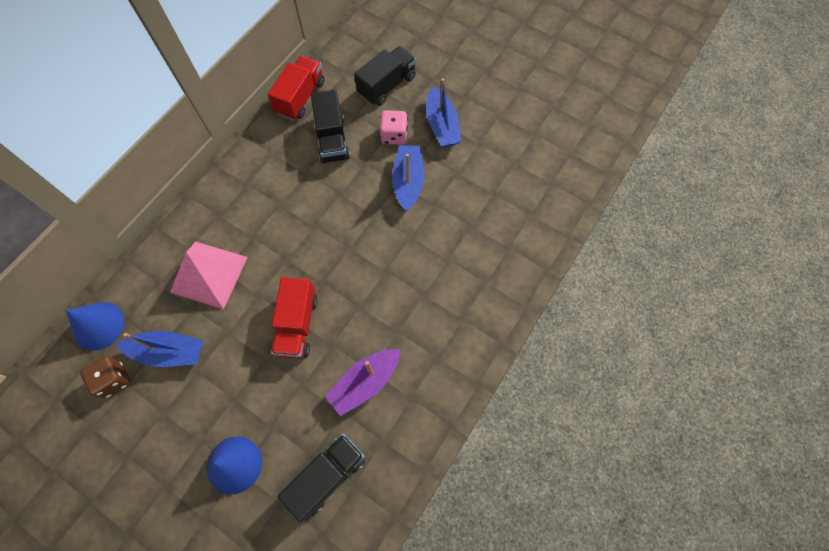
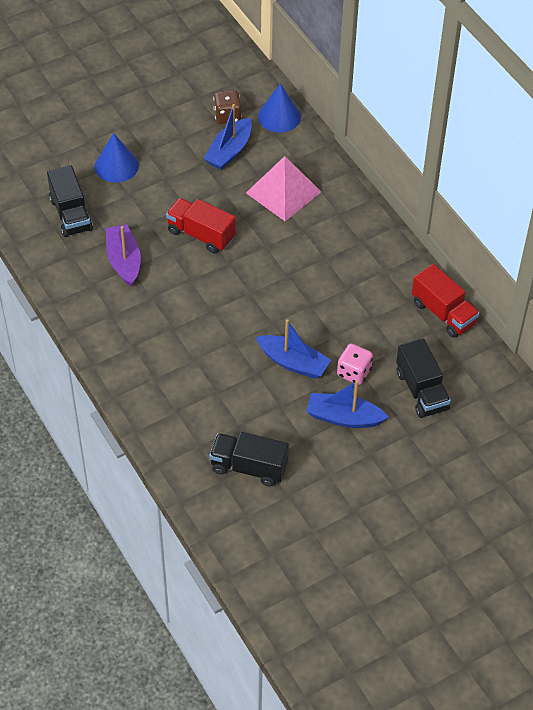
camera: 115 degrees right, 15 degrees down
black truck [311,90,350,163] -> black truck moved to [209,432,289,486]

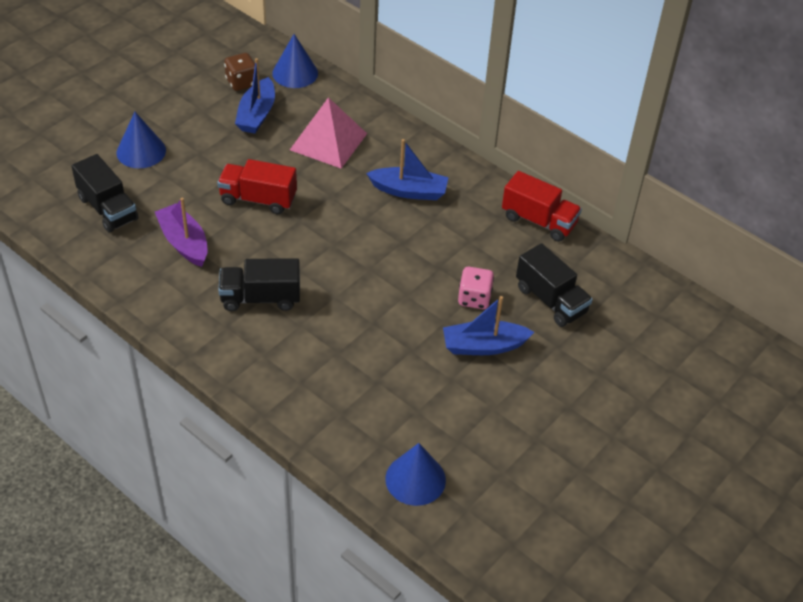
camera: 20 degrees left, 5 degrees down
black truck [209,432,289,486] -> black truck moved to [218,258,300,311]
blue boat [256,319,331,379] -> blue boat moved to [366,139,449,200]
none -> blue cone [385,443,446,506]

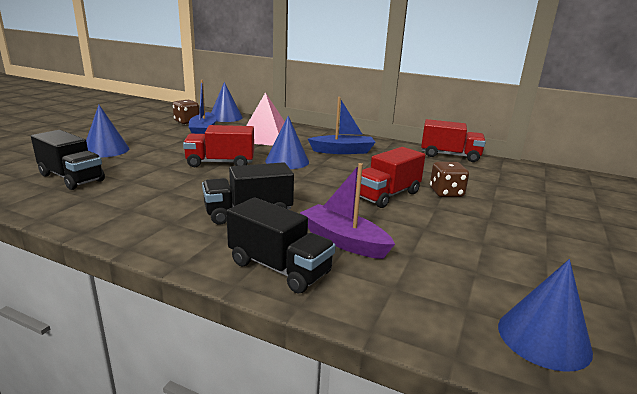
camera: 15 degrees left, 25 degrees down
purple boat [155,198,208,267] -> purple boat moved to [300,163,395,259]
blue boat [443,296,534,355] -> none
pink dice [458,267,494,309] -> brown dice [430,162,469,197]
black truck [516,243,593,327] -> black truck moved to [226,197,336,294]
none -> blue cone [265,116,309,169]
none -> red truck [355,147,425,208]

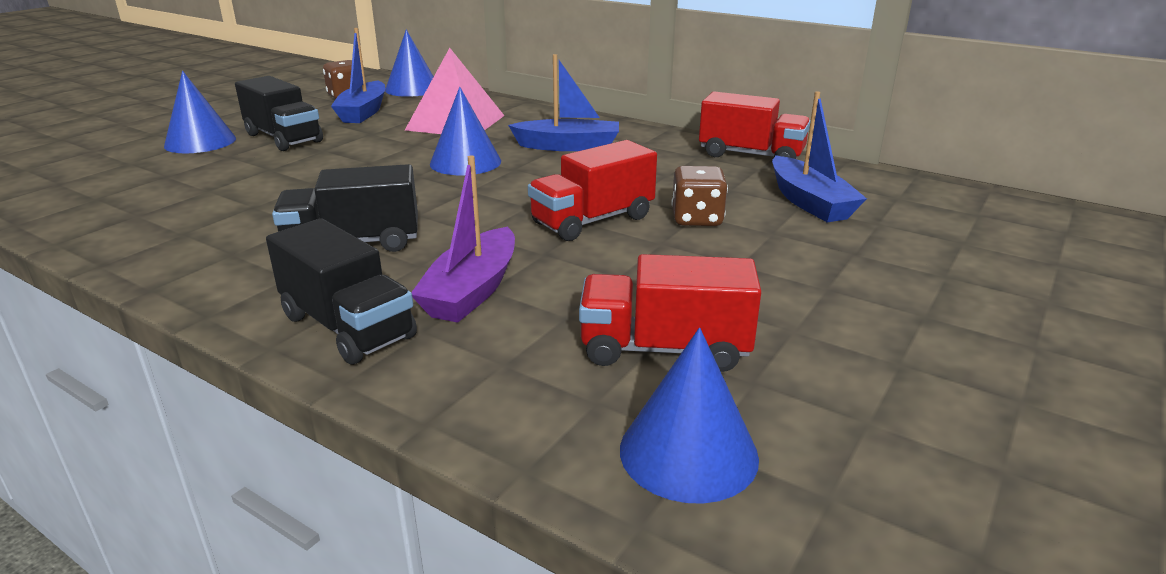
camera: 10 degrees right, 5 degrees up
black truck [31,130,105,190] -> black truck moved to [235,76,323,151]
red truck [183,125,254,167] -> red truck moved to [579,254,761,372]
purple boat [300,163,395,259] -> purple boat turned 120 degrees counterclockwise [411,155,515,323]
none -> blue boat [772,91,867,222]

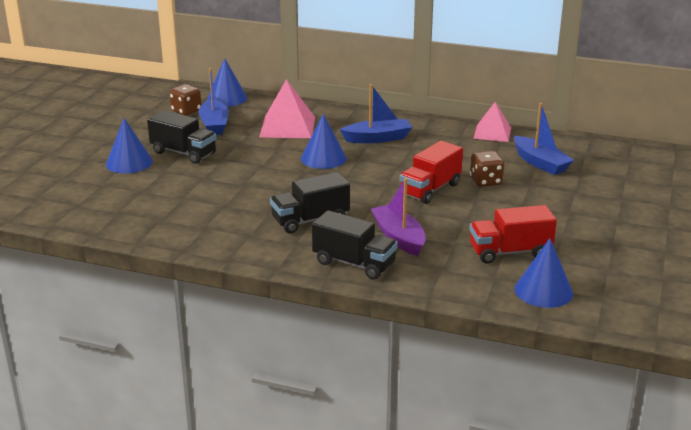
camera: 15 degrees left, 0 degrees up
purple boat [411,155,515,323] -> purple boat turned 150 degrees clockwise [371,178,426,256]
red truck [699,91,811,159] -> pink pyramid [473,102,511,142]

